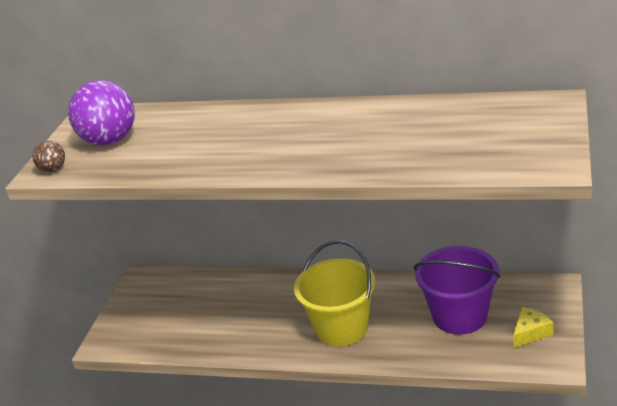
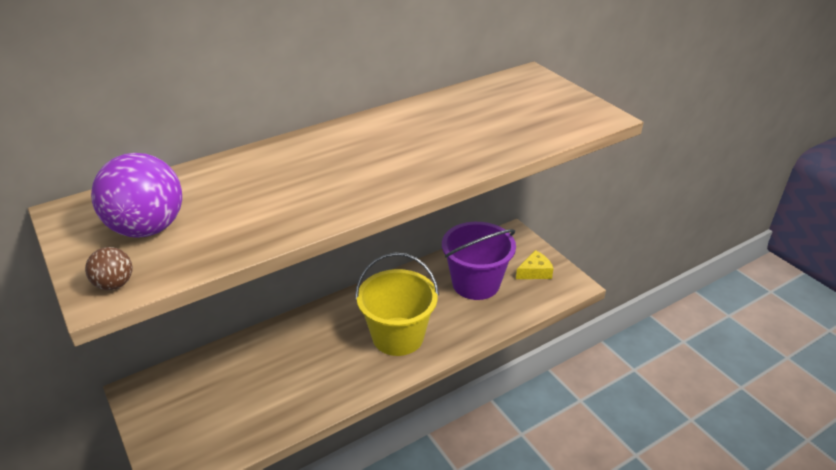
camera: 50 degrees left, 5 degrees up
yellow cheese [513,307,553,347] -> yellow cheese turned 60 degrees clockwise [516,250,554,279]

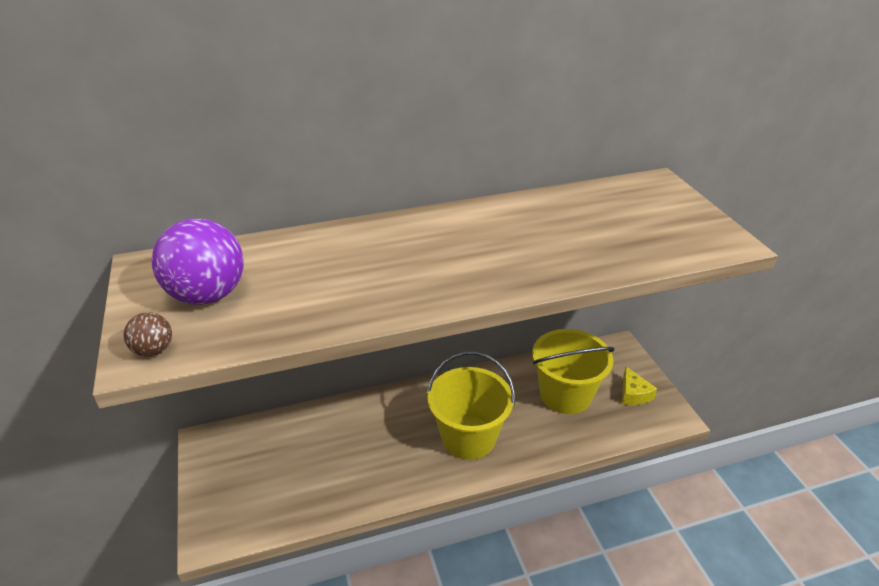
camera: 15 degrees right, 0 degrees up
purple bucket [442,222,516,300] -> yellow bucket [532,329,615,414]
yellow cheese [516,250,554,279] -> yellow cheese turned 90 degrees clockwise [622,367,657,405]

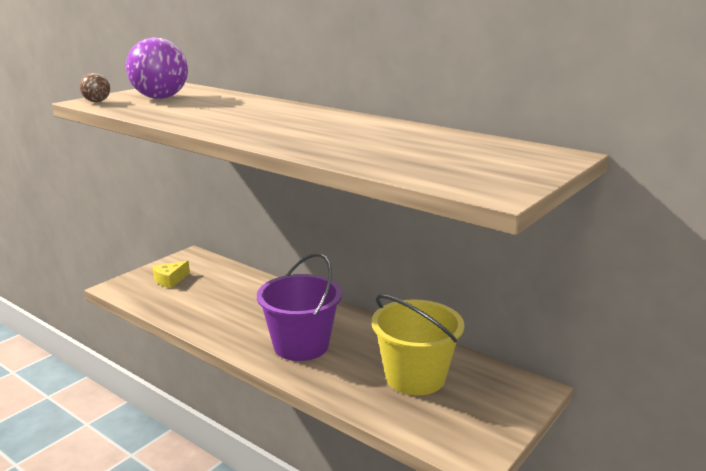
camera: 55 degrees right, 15 degrees down
yellow bucket [427,352,515,460] -> purple bucket [257,253,342,361]
yellow cheese [622,367,657,405] -> yellow cheese moved to [153,261,190,288]

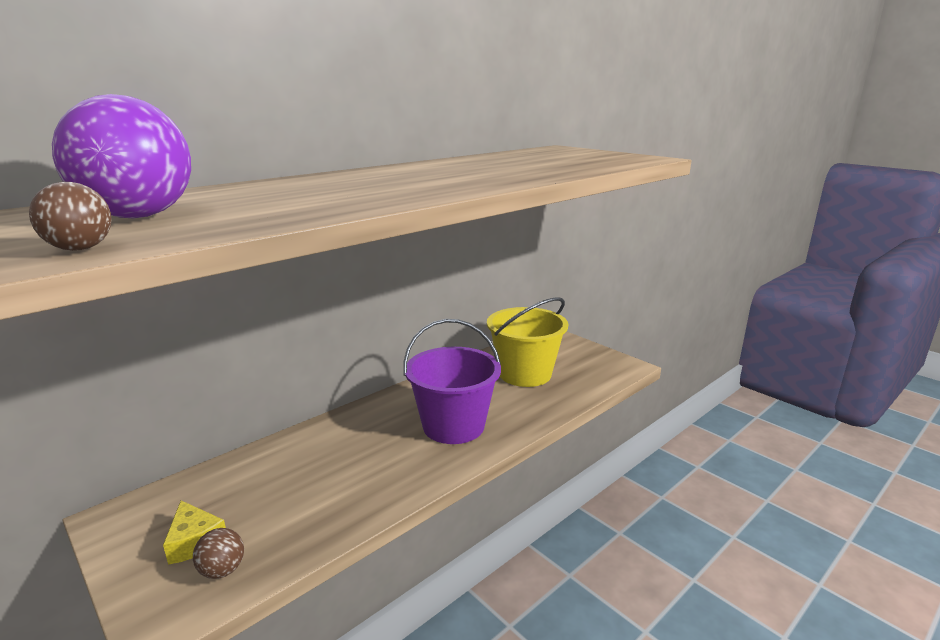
camera: 80 degrees left, 0 degrees up
none -> brown ball [193,528,244,579]

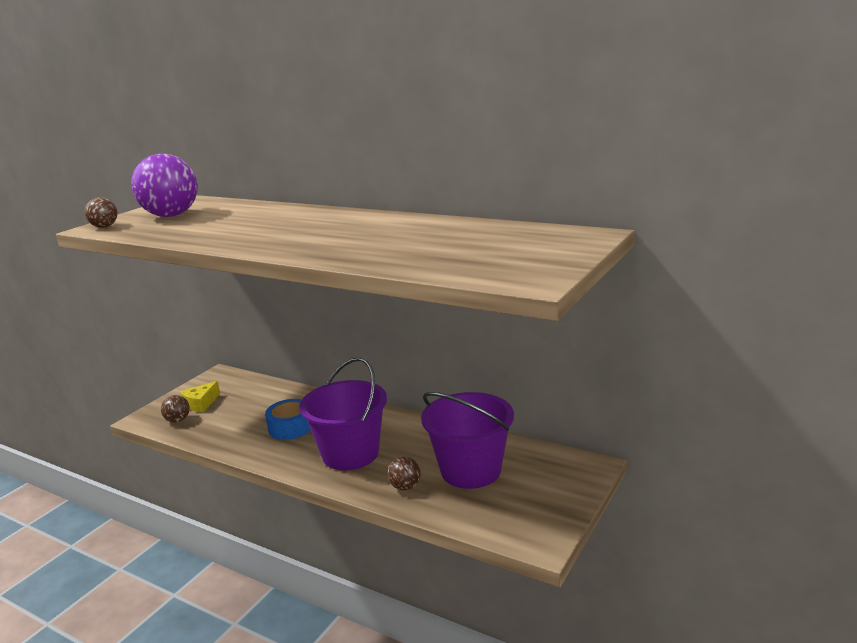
camera: 75 degrees right, 0 degrees up
yellow bucket [487,297,568,387] -> purple bucket [421,392,514,489]
none -> blue tape [265,399,311,440]
none -> brown ball [388,457,421,490]

